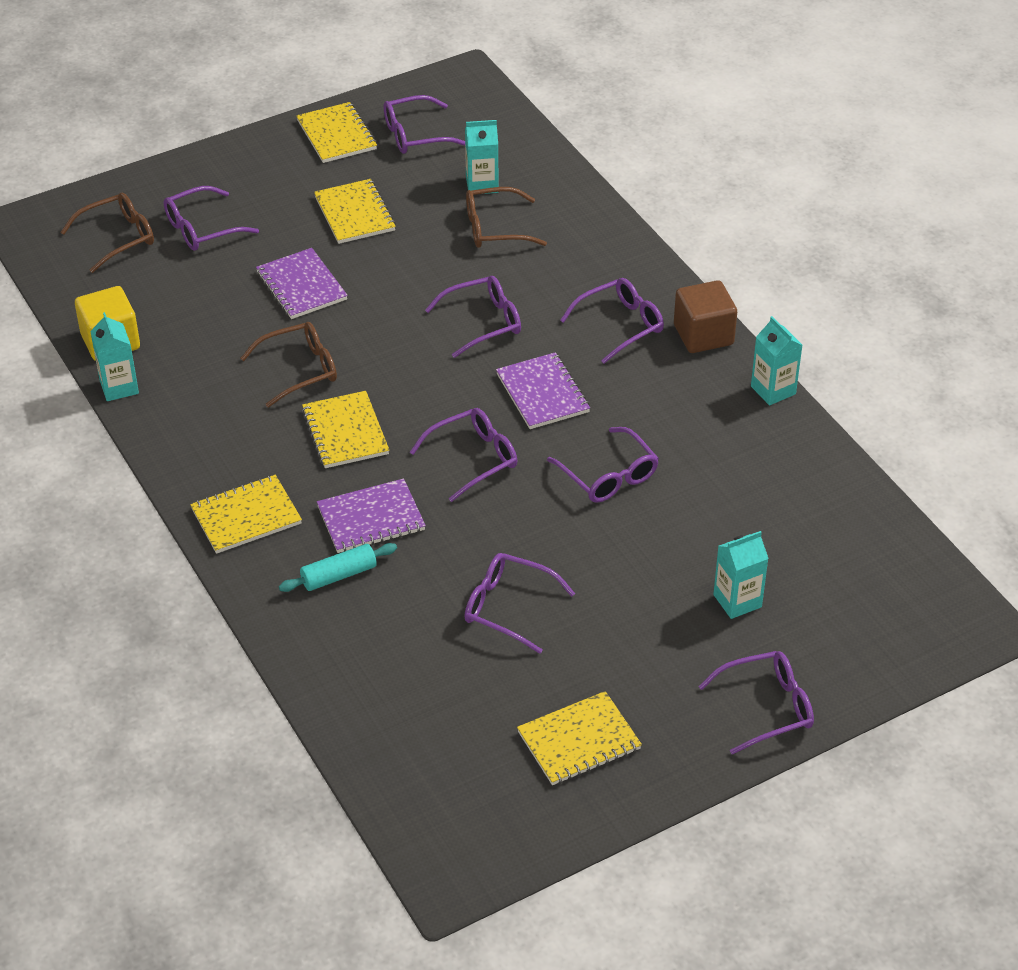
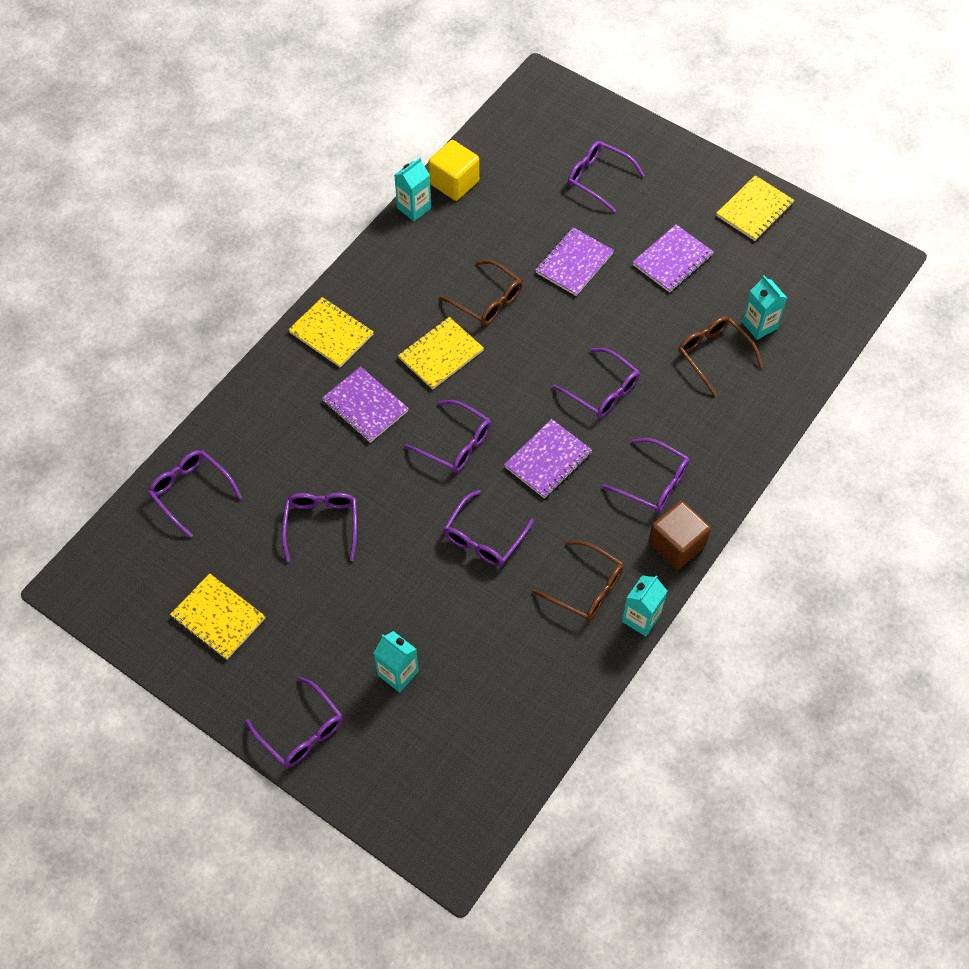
camera: 65 degrees right, 15 degrees up
brown glasses [61,193,154,273] -> brown glasses moved to [532,541,624,621]
turquoise rolling pin [279,543,397,592] -> none
yellow notebook [314,179,396,244] -> purple notebook [633,225,714,293]
purple glasses [383,95,465,154] -> purple glasses moved to [148,450,242,538]

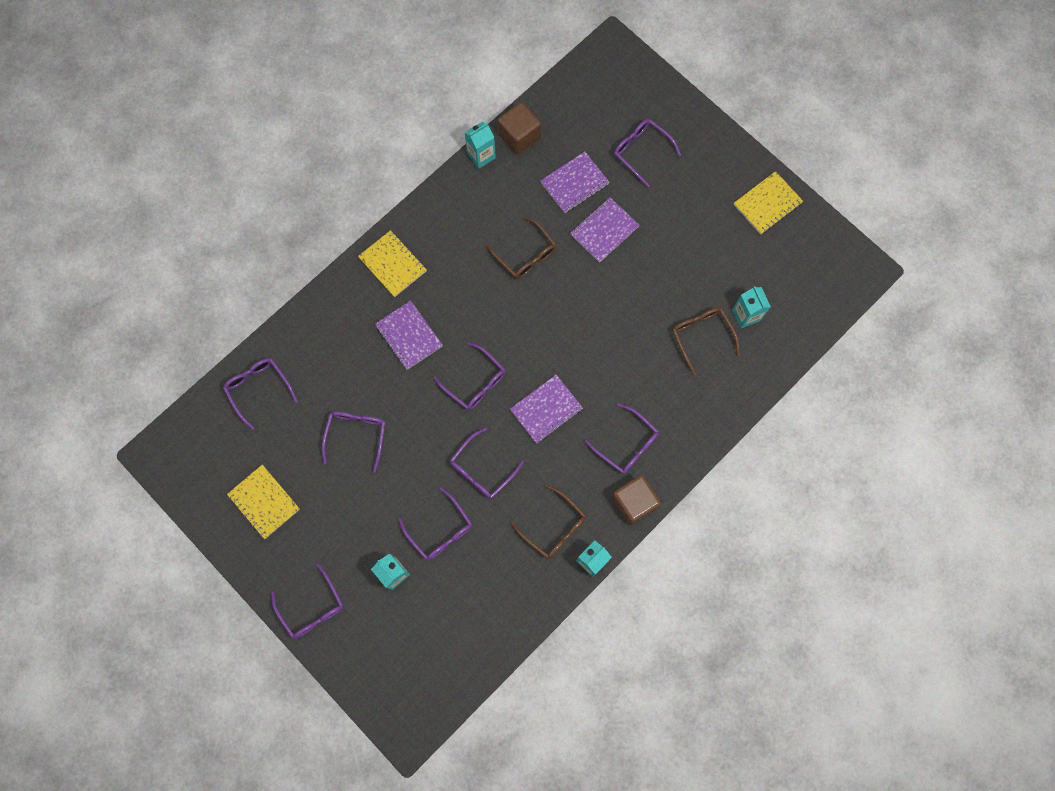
camera: 10 degrees right, 15 degrees up
yellow notebook [398,317,484,390] -> none
yellow cube [429,140,479,201] -> brown cube [498,102,541,155]
purple glasses [553,348,640,418] -> purple glasses moved to [398,487,472,561]
purple notebook [633,225,714,293] -> purple notebook moved to [540,151,610,213]

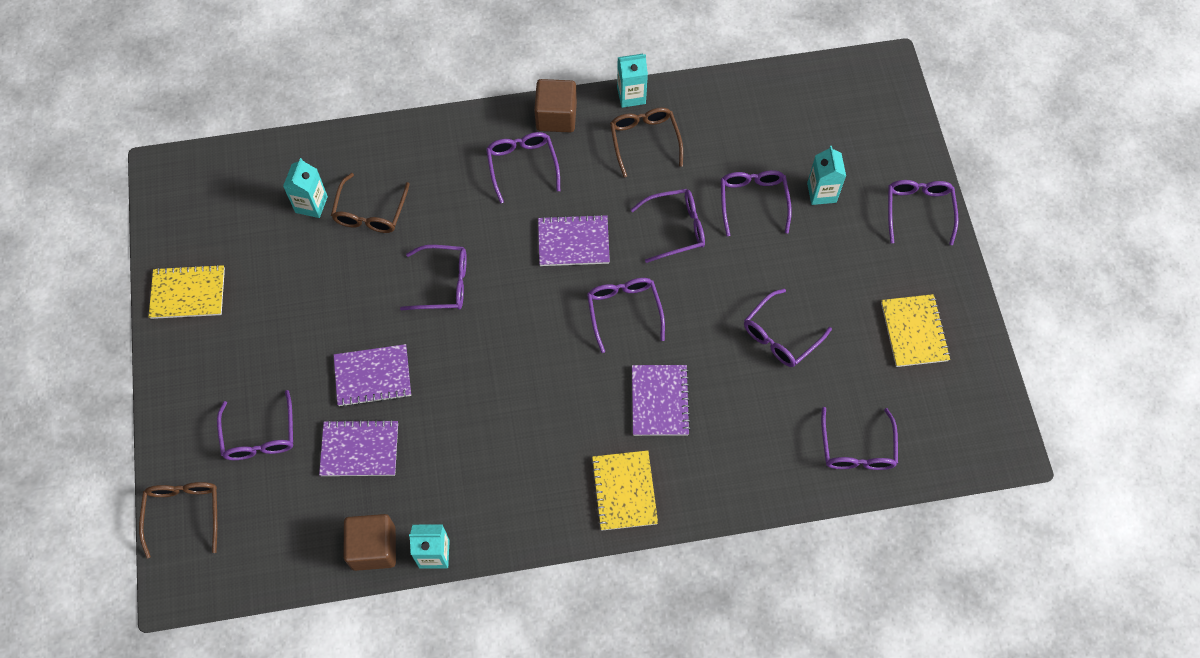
camera: 145 degrees left, 10 degrees down
brown glasses [486,216,557,279] -> brown glasses moved to [139,482,217,559]
none -> purple glasses [400,245,467,310]

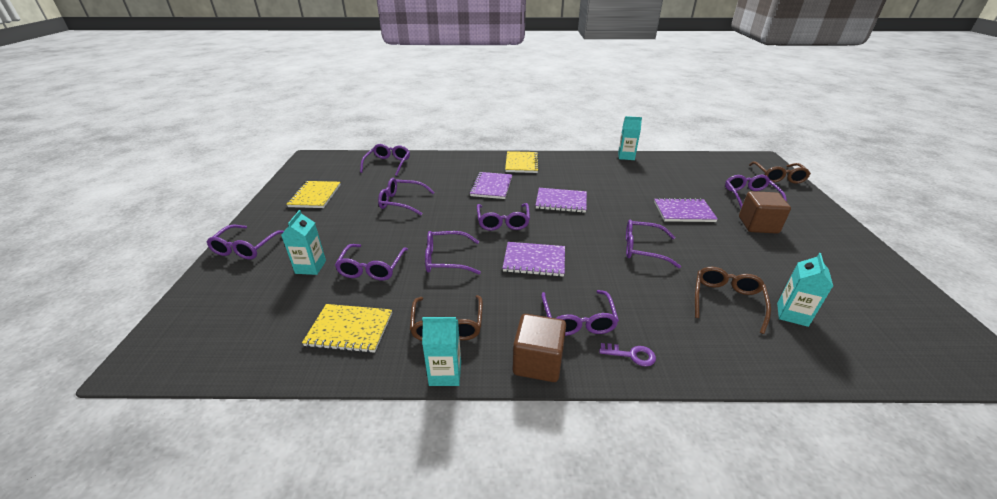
camera: 170 degrees left, 30 degrees down
yellow notebook [149,264,225,319] -> yellow notebook moved to [302,304,392,353]
purple notebook [319,419,398,476] -> purple notebook moved to [535,188,587,213]
brown cube [344,514,396,571] -> brown cube moved to [739,191,791,234]
purple glasses [744,289,832,367] -> purple glasses turned 135 degrees counterclockwise [378,178,435,215]
none -> purple key [599,343,656,367]

